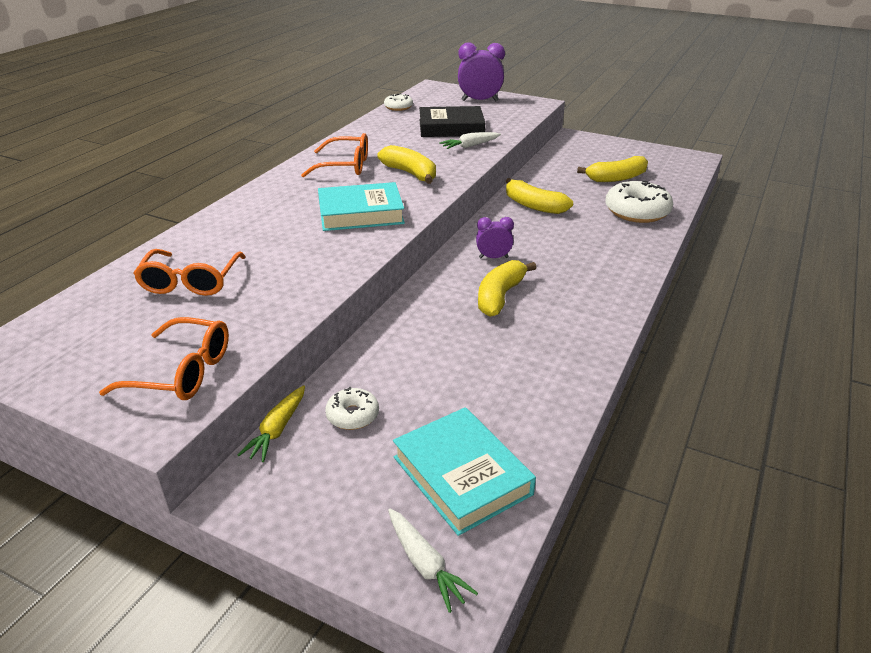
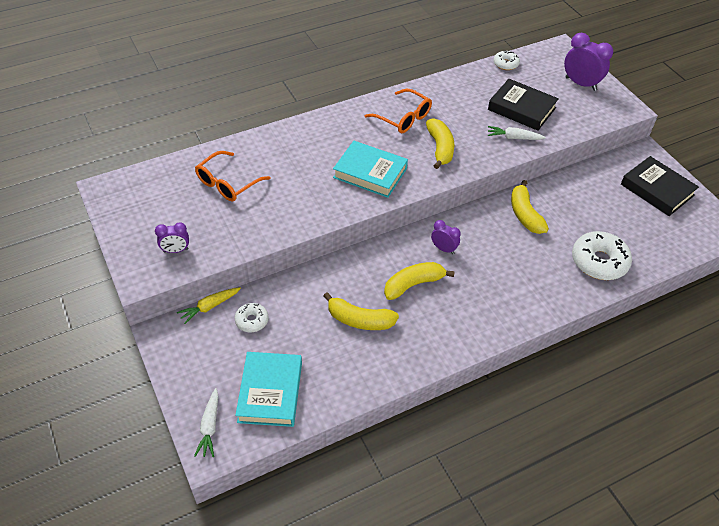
camera: 35 degrees right, 15 degrees up
orange glasses [99,317,229,400] -> purple clock [155,222,189,253]
yellow banana [577,156,648,182] -> yellow banana moved to [324,292,399,330]
none -> black book [621,156,699,216]

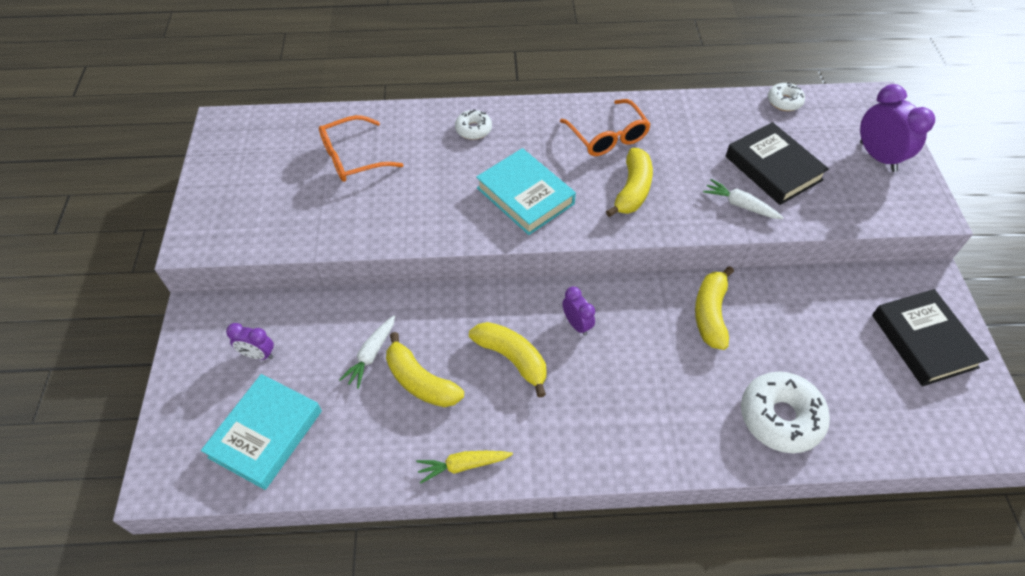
camera: 25 degrees right, 5 degrees up
purple clock [155,222,189,253] -> purple clock moved to [226,323,274,360]
yellow carrot [177,287,241,324] -> yellow carrot moved to [416,451,513,484]
white carrot [194,388,218,457] -> white carrot moved to [339,315,395,389]
white donut [234,303,269,332] -> white donut moved to [455,109,492,140]
yellow banana [384,262,455,300] -> yellow banana turned 45 degrees clockwise [469,322,547,398]

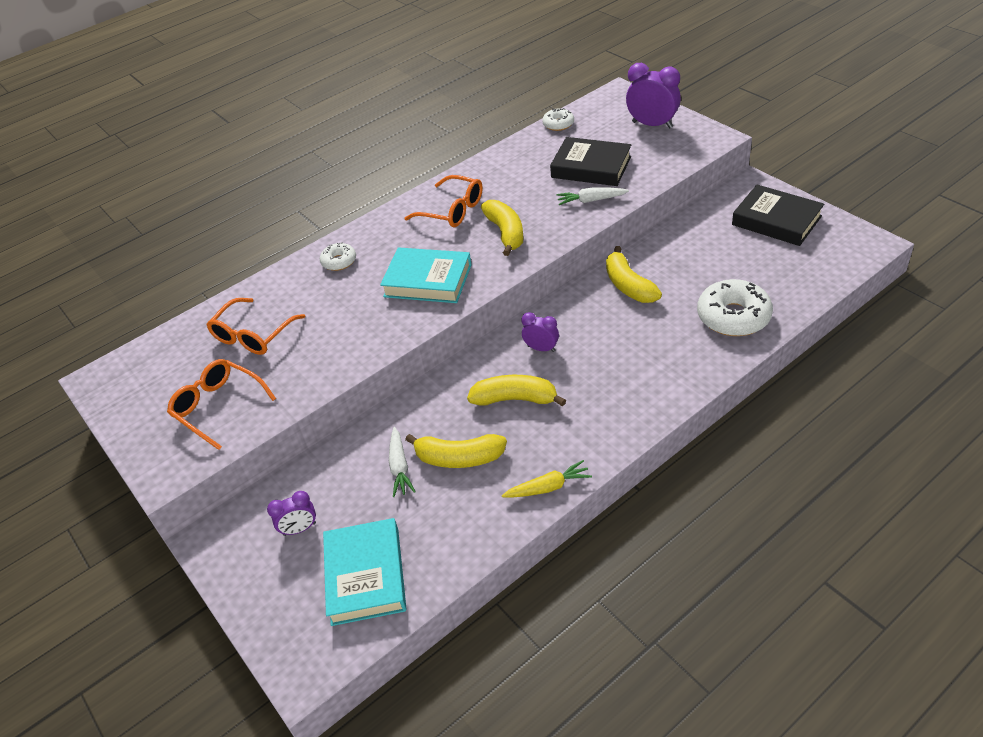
camera: 30 degrees left, 10 degrees down
yellow carrot [416,451,513,484] -> yellow carrot turned 150 degrees counterclockwise [502,460,592,498]
none -> orange glasses [167,359,276,450]

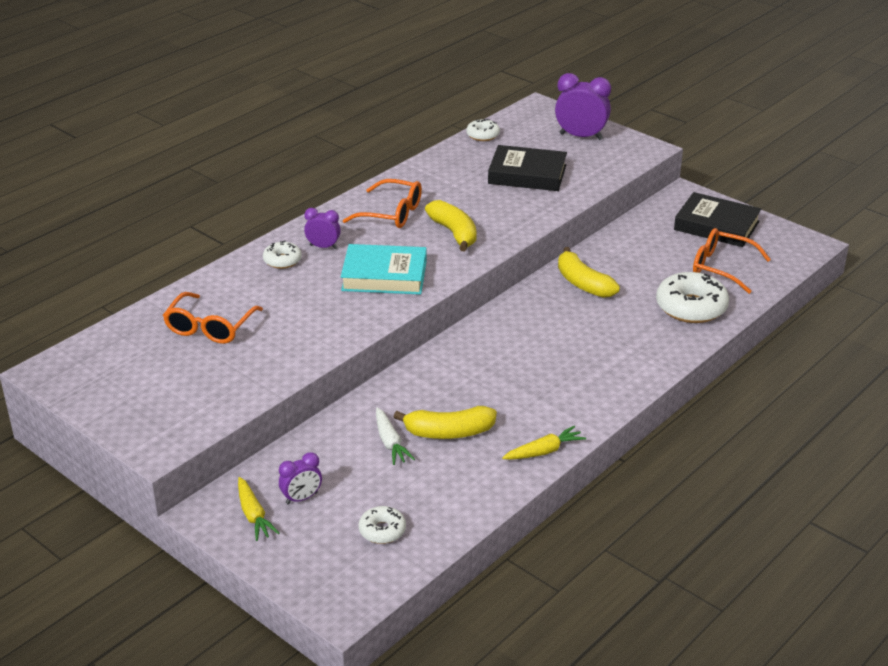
camera: 15 degrees left, 10 degrees down
orange glasses [167,359,276,450] -> orange glasses moved to [693,228,771,294]
turquoise book [323,518,406,626] -> white donut [358,506,406,544]
yellow banana [467,375,566,407] -> none
purple clock [521,312,559,352] -> purple clock moved to [304,208,341,249]
white carrot [556,187,629,205] -> none
none -> yellow carrot [238,477,279,541]

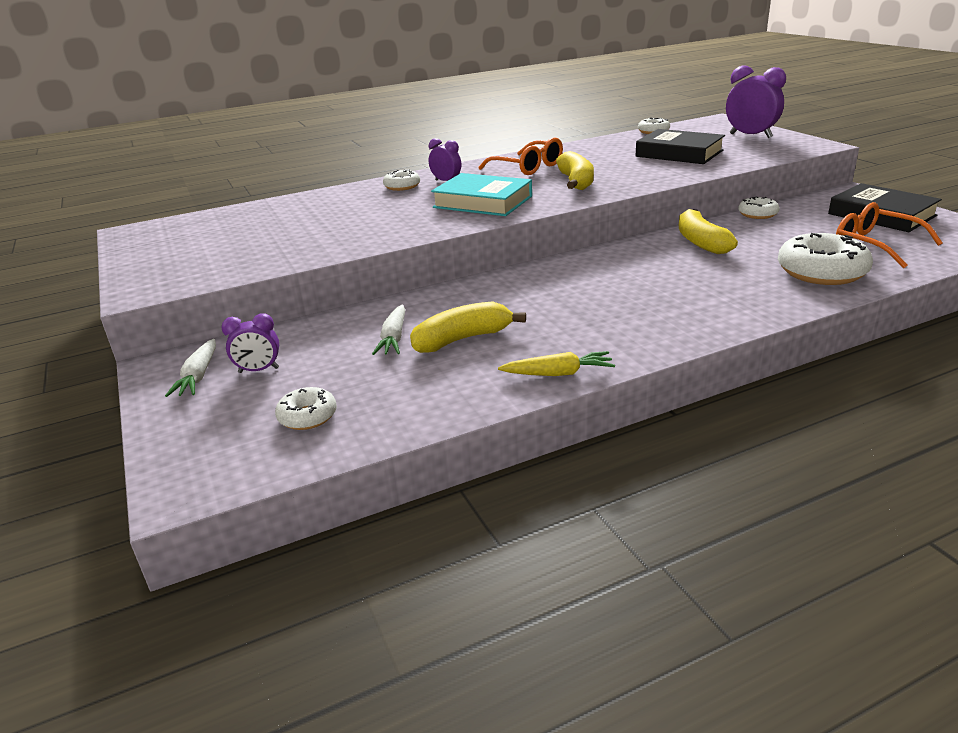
camera: 25 degrees right, 5 degrees down
orange glasses [163,292,263,344] -> none
yellow carrot [238,477,279,541] -> white carrot [165,339,216,397]
yellow banana [393,406,497,439] -> yellow banana turned 135 degrees clockwise [410,302,526,353]
none -> white donut [738,196,780,219]

